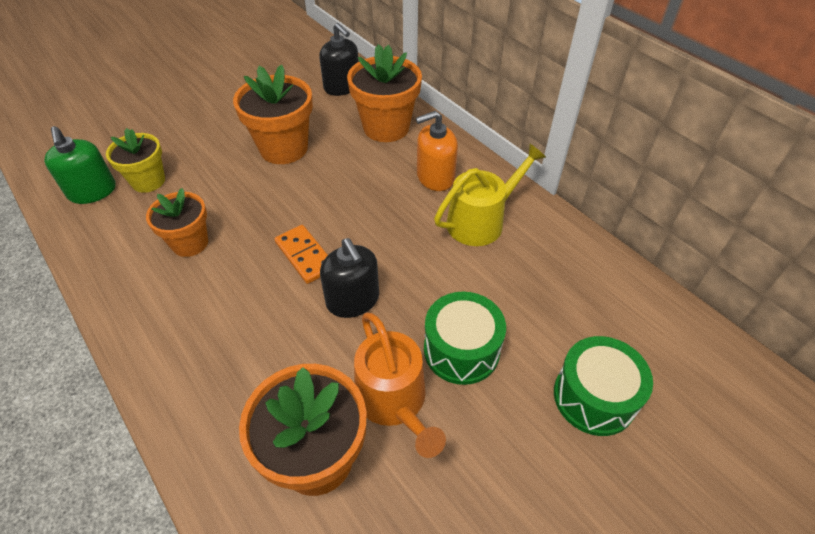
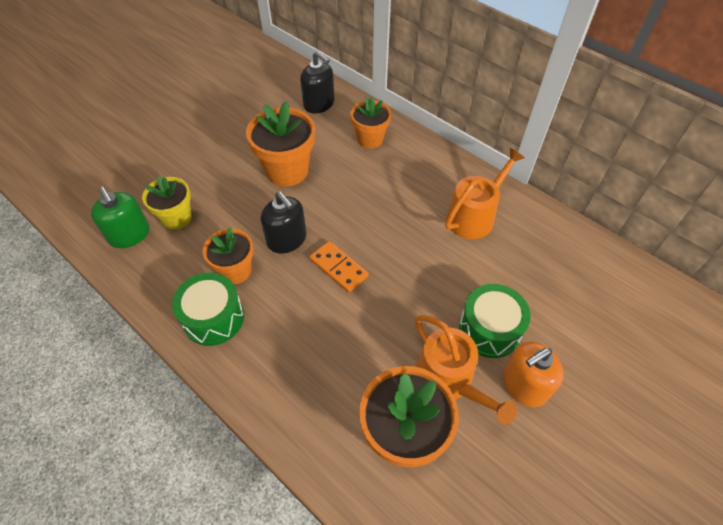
camera: 10 degrees left, 5 degrees up
black soap dispenser [320,238,379,318] -> black soap dispenser moved to [261,191,307,253]
orange flower pot [347,44,422,142] -> orange flower pot [350,97,391,149], size x0.64
orange soap dispenser [416,111,458,191] -> orange soap dispenser moved to [503,342,564,407]
yellow watering can [434,144,546,246] -> orange watering can [445,148,525,239]
green drum [554,336,653,436] -> green drum moved to [172,273,244,346]

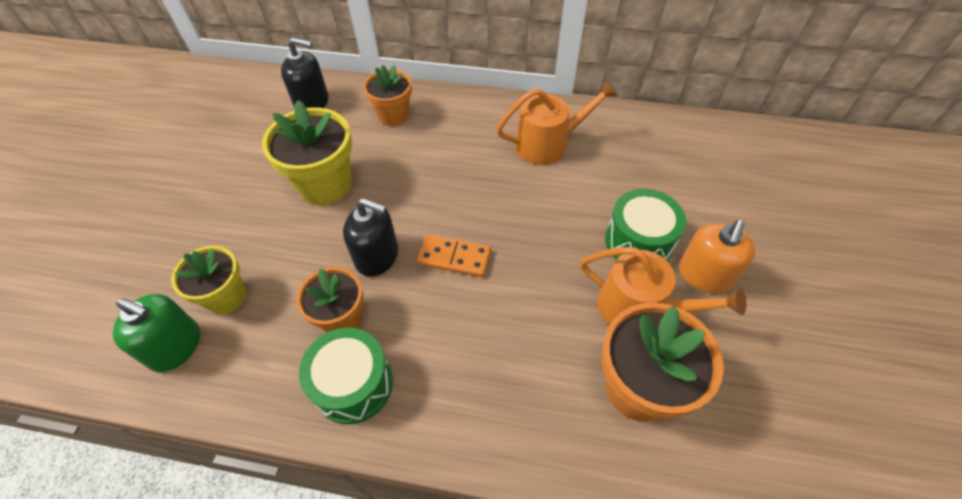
camera: 30 degrees left, 0 degrees up
orange flower pot [246,101,315,187] -> yellow flower pot [262,100,352,205]
orange watering can [445,148,525,239] -> orange watering can turned 60 degrees clockwise [496,80,618,165]

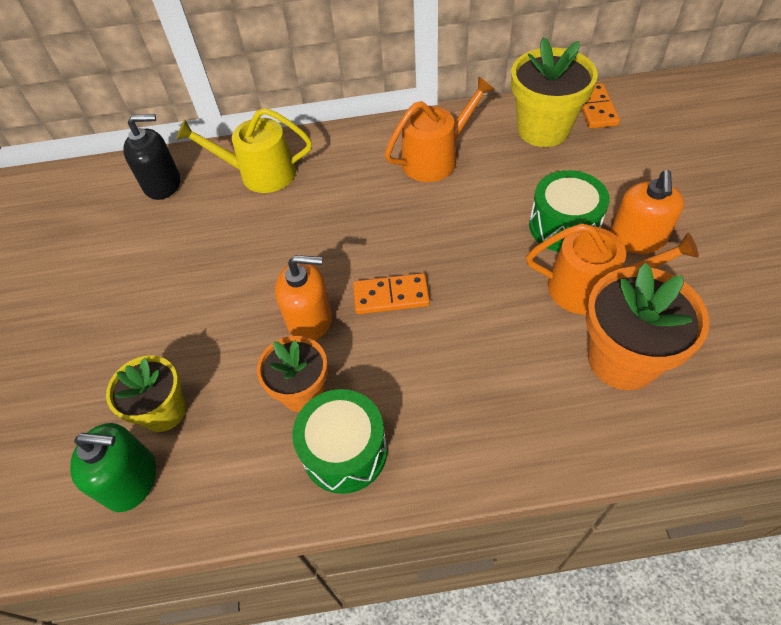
camera: 15 degrees left, 0 degrees up
yellow flower pot [262,100,352,205] -> yellow flower pot moved to [511,37,598,147]
black soap dispenser [343,198,398,277] -> orange soap dispenser [275,255,332,341]
orange flower pot [363,65,412,126] -> yellow watering can [176,108,312,193]
none -> orange domino [581,83,620,129]

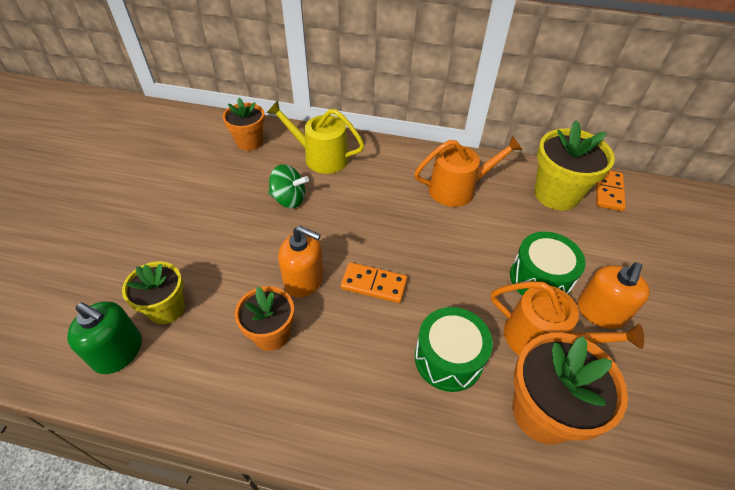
camera: 15 degrees right, 5 degrees down
black soap dispenser [123,114,180,200] -> orange flower pot [223,98,265,151]
green drum [292,389,387,494] -> green drum moved to [415,307,493,392]
none -> green spinning top [268,164,309,208]

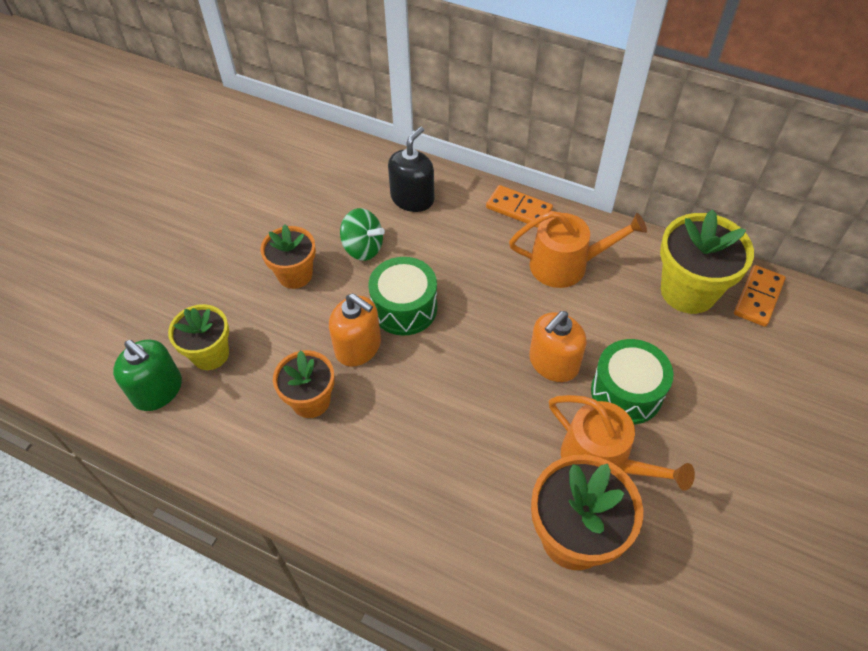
camera: 15 degrees right, 5 degrees up
orange flower pot [223,98,265,151] -> orange flower pot moved to [260,225,316,289]
yellow watering can [267,100,364,174] -> black soap dispenser [388,127,434,212]
orange domino [340,262,407,303] -> orange domino moved to [486,185,553,228]
green drum [415,307,493,392] -> green drum moved to [368,257,437,336]
orange soap dispenser [577,262,650,329] -> orange soap dispenser moved to [529,311,587,382]

